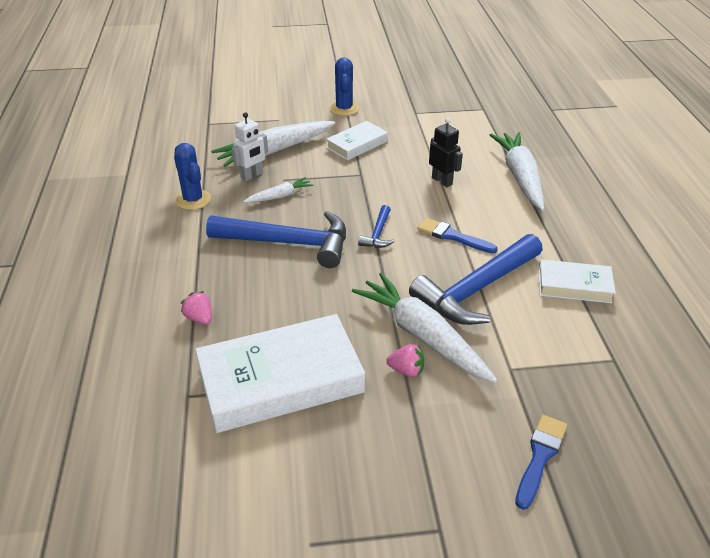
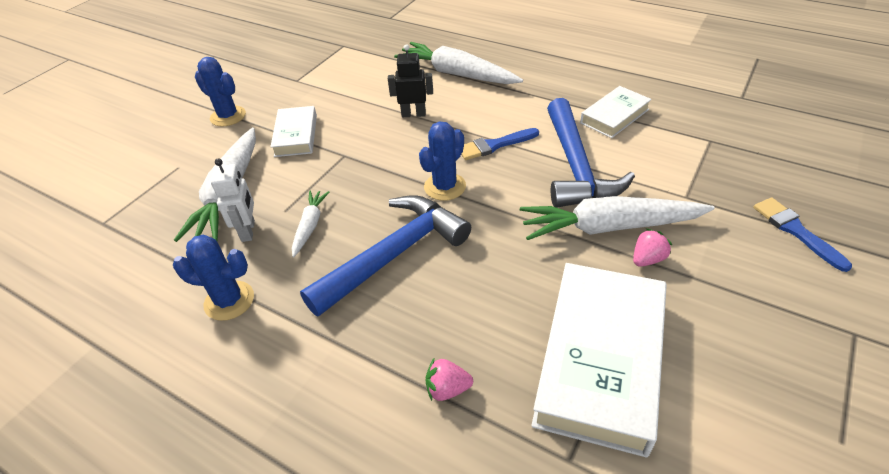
camera: 50 degrees left, 5 degrees up
blue hammer [358,205,394,248] -> blue cactus [419,121,466,201]

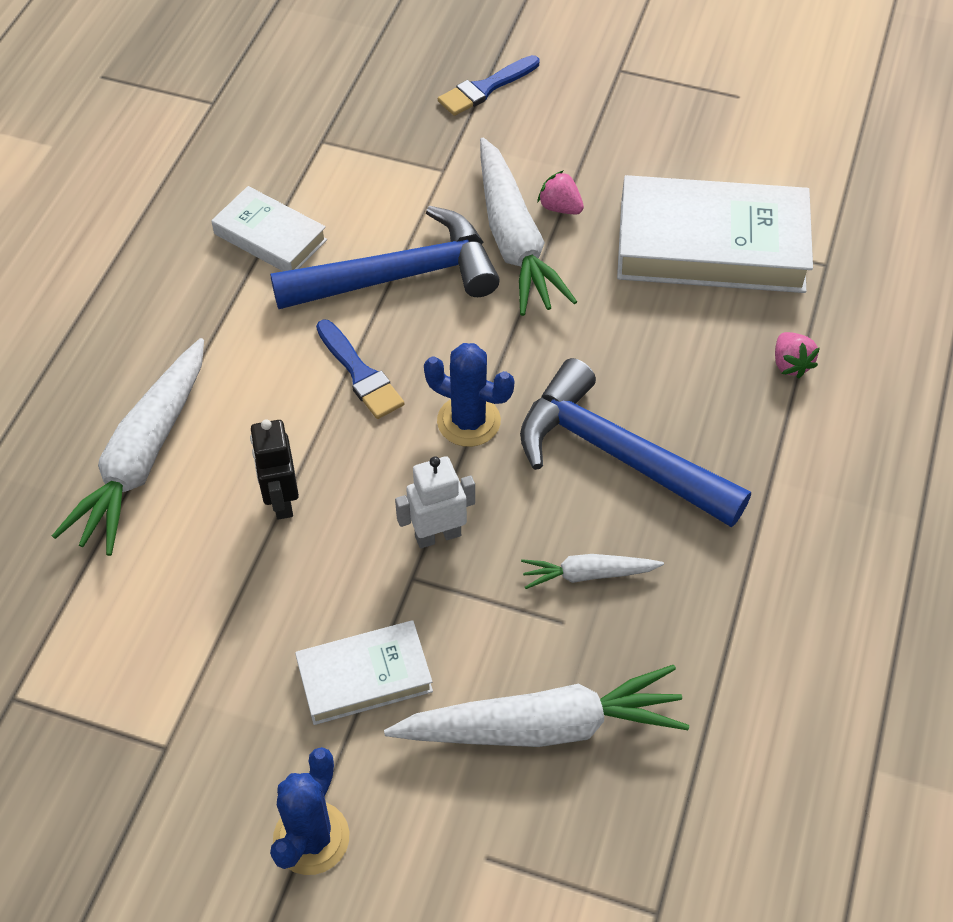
camera: 105 degrees left, 10 degrees up
blue cactus [173,234,254,321] -> none
white robot [211,158,255,242] -> white robot moved to [395,456,475,548]

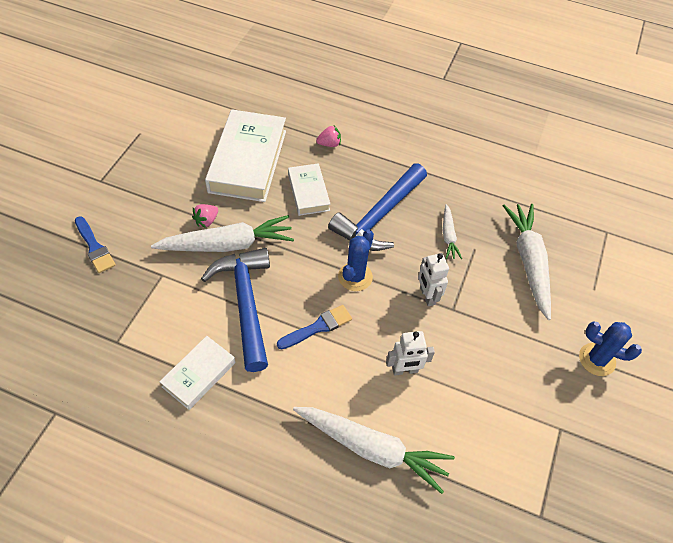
camera: 90 degrees left, 0 degrees up
black robot [250,419,299,520] -> white robot [386,331,435,376]
white book [295,620,433,725] -> white book moved to [288,163,330,216]

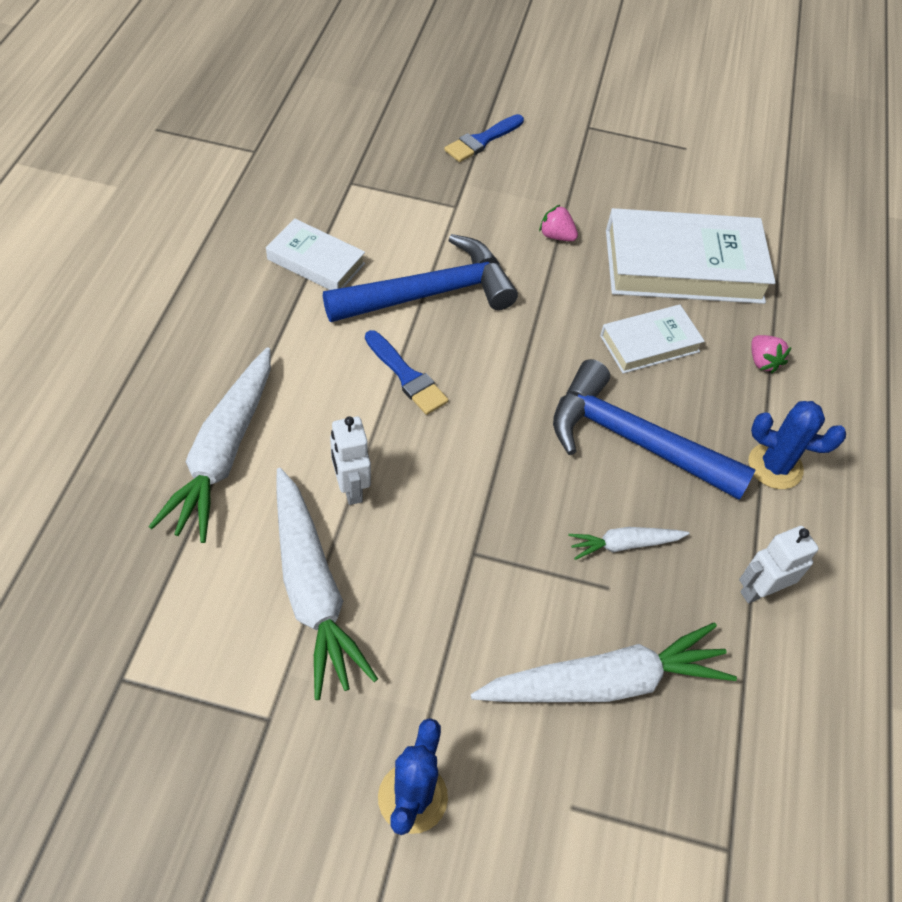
camera: 80 degrees right, 0 degrees up
white carrot [151,215,294,252] -> white carrot moved to [276,468,378,700]
blue cactus [338,230,374,291] -> blue cactus moved to [748,401,846,489]
white robot [418,253,449,306] -> white robot moved to [739,526,819,604]

